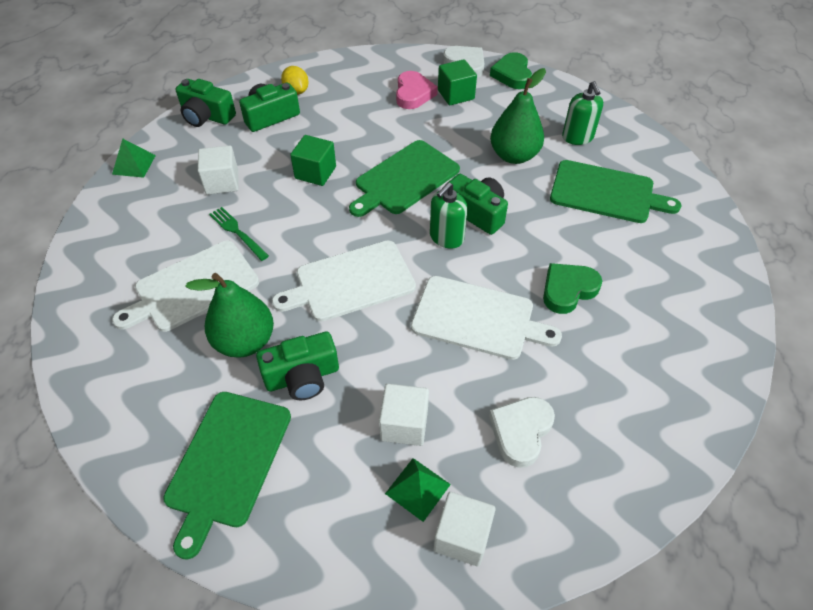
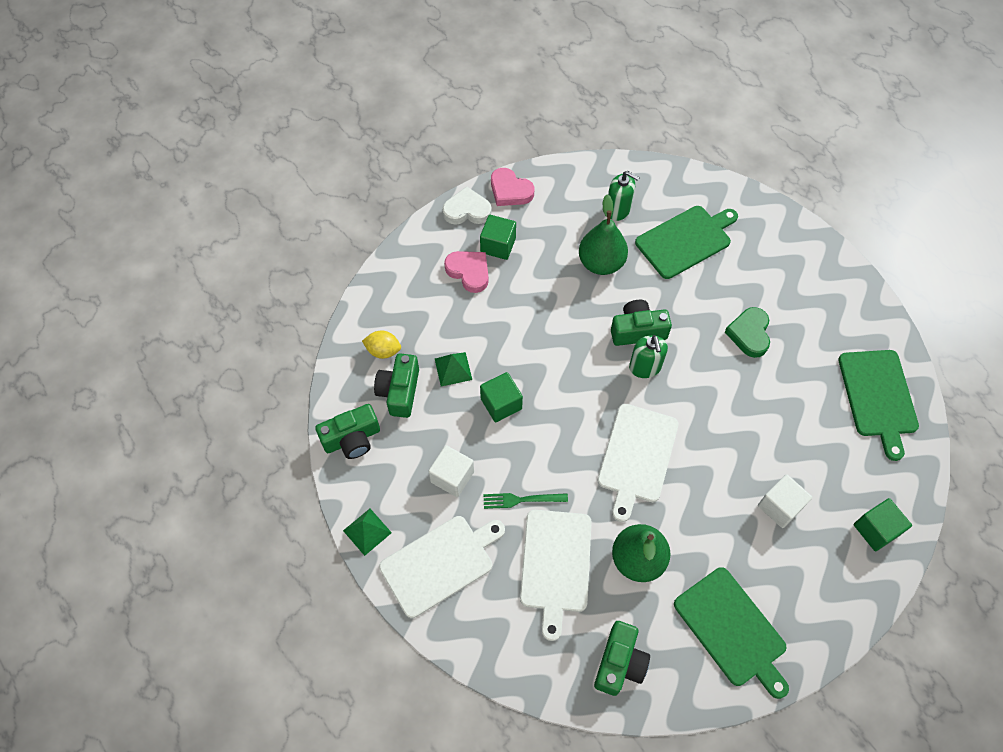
camera: 50 degrees left, 10 degrees up
green camera [256,332,339,400] -> green camera moved to [594,621,650,696]
green cutting board [349,140,460,217] -> green cutting board moved to [838,350,919,461]
green pyramid [385,458,451,522] -> green pyramid moved to [435,352,472,387]
white cutting board [411,276,562,360] -> white cutting board moved to [379,516,505,618]
white cube [433,492,496,566] -> green cube [854,498,912,551]
white heart [489,397,555,468] -> none
green heart [490,52,532,89] -> pink heart [491,168,535,206]

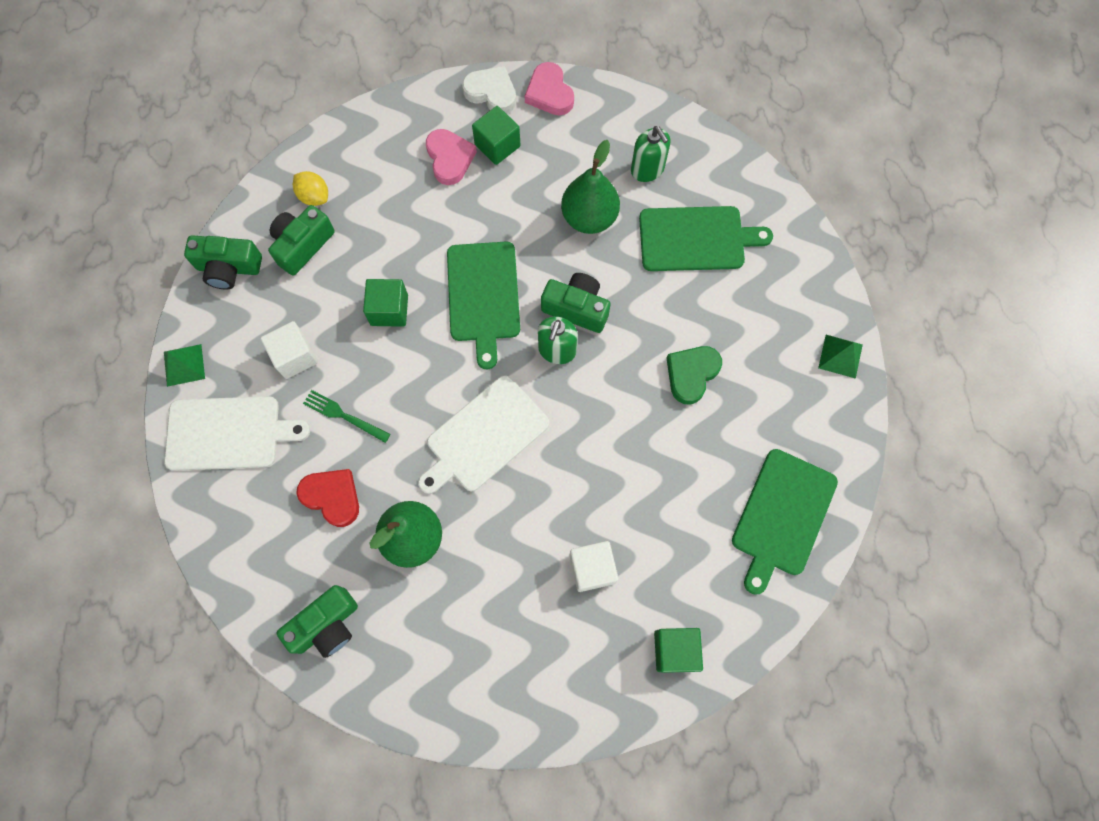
camera: 30 degrees right, 10 degrees up
green pyramid [435,352,472,387] -> green pyramid moved to [818,335,863,379]
white cutting board [520,510,592,641] -> red heart [296,469,359,527]
green cutting board [674,567,789,699] -> green cutting board moved to [447,242,520,369]

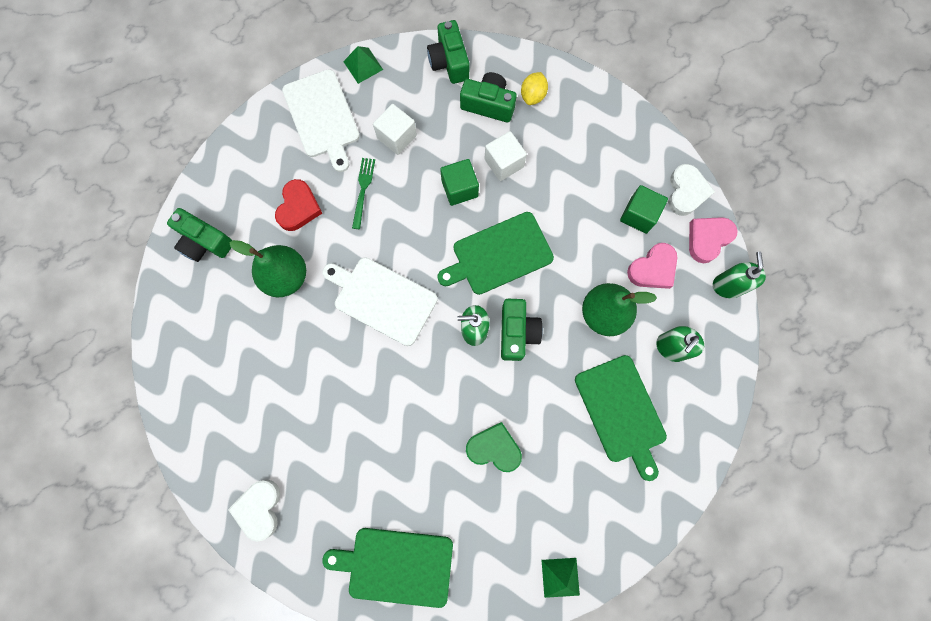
camera: 70 degrees right, 5 degrees up
pink heart [426,129,477,185] -> pink heart moved to [627,243,677,289]
white cube [569,541,618,592] -> white cube moved to [484,131,527,181]
green cube [654,628,703,673] -> white heart [228,479,280,542]
none -> green soap dispenser [713,252,766,298]

